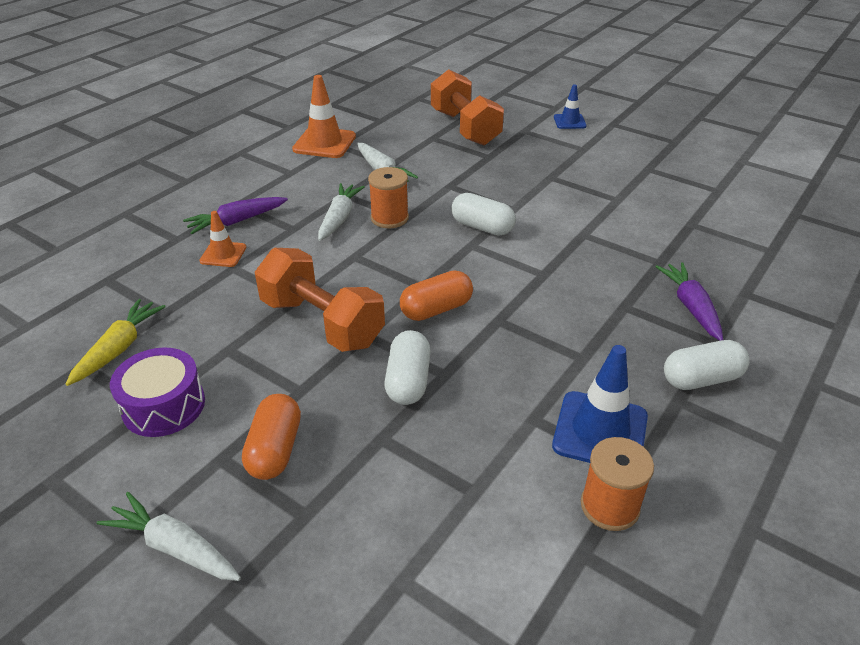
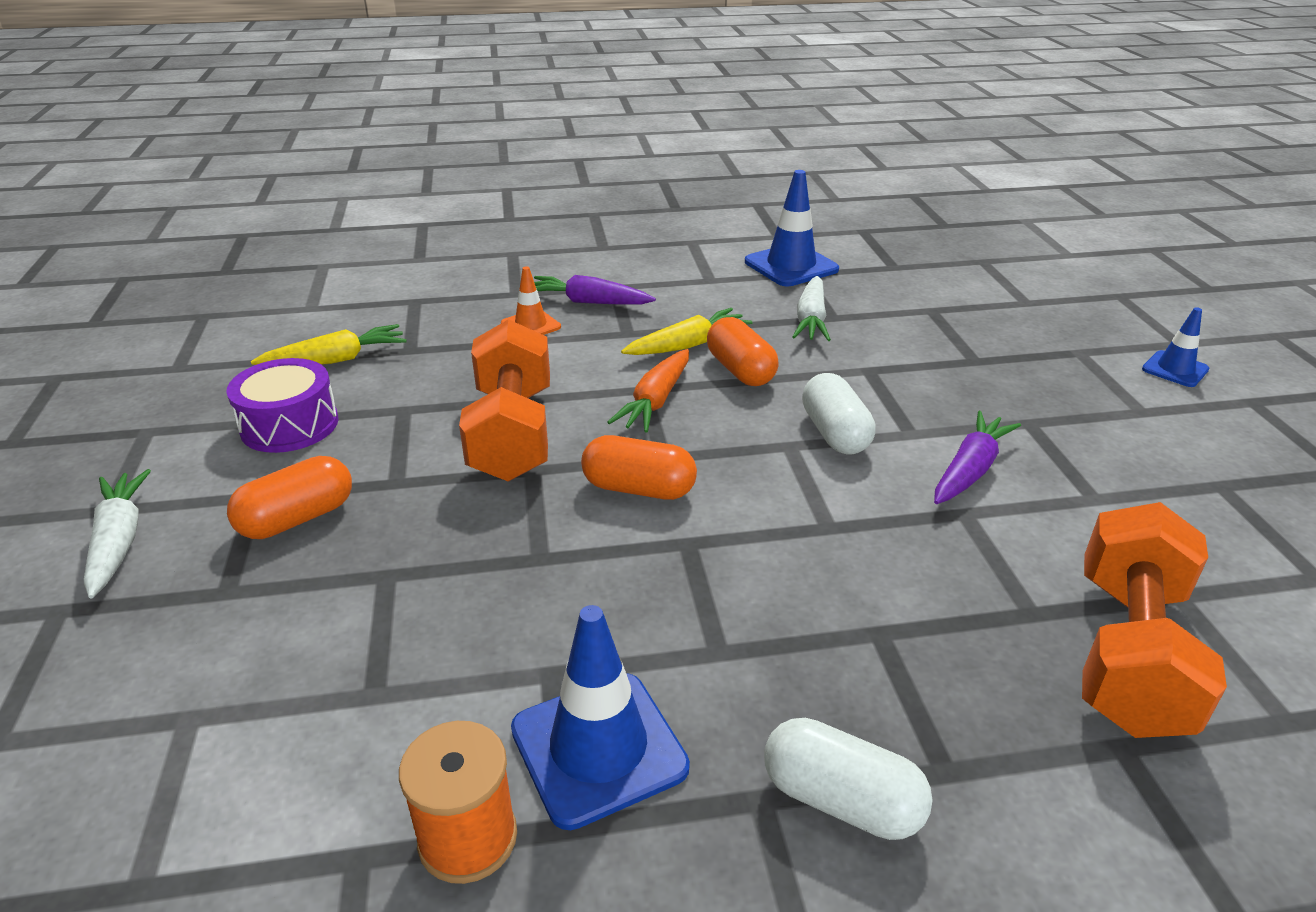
camera: 45 degrees right, 5 degrees down
orange traffic cone [292,75,356,158] -> blue traffic cone [745,170,839,286]
white carrot [318,183,365,241] -> yellow carrot [621,308,753,355]
orange spool [368,167,409,228] -> orange capsule [707,317,779,386]
white capsule [384,330,431,405] -> none
orange dumbbell [431,69,504,146] -> orange dumbbell moved to [1082,502,1227,738]
purple carrot [655,262,723,341] -> purple carrot moved to [934,411,1021,504]
none -> orange carrot [607,349,689,433]

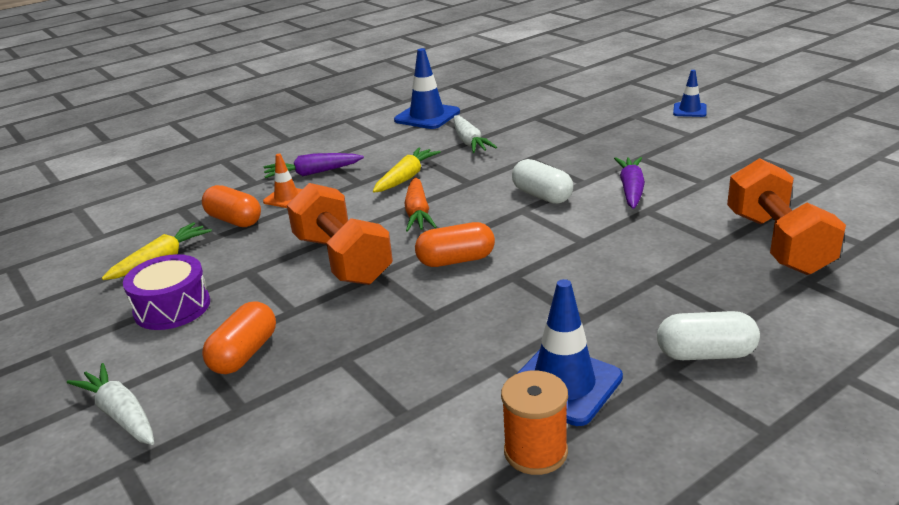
camera: 25 degrees left, 5 degrees down
orange capsule [707,317,779,386] -> orange capsule moved to [202,185,261,227]

